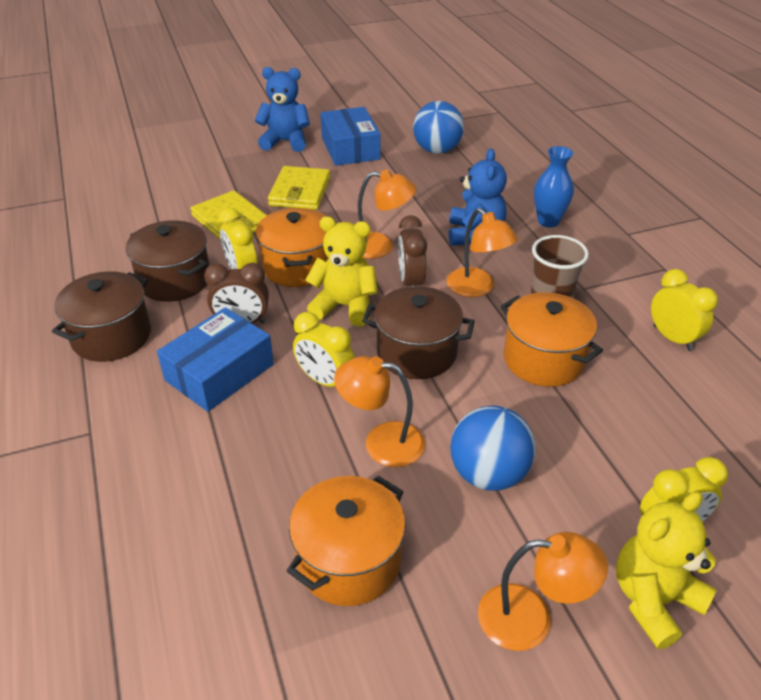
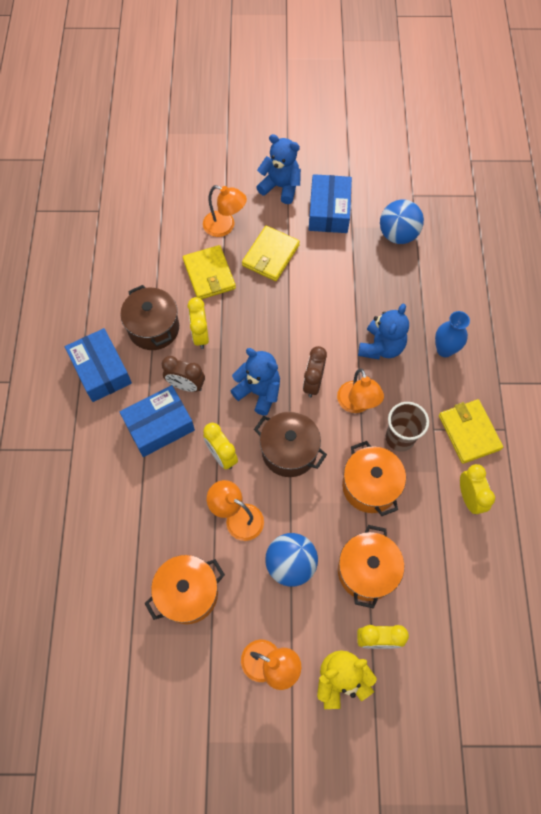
camera: 20 degrees right, 25 degrees up
brown pot [52,271,151,362] -> blue box [65,328,132,402]
orange pot [255,208,328,287] -> orange pot moved to [338,525,404,609]
yellow teddy bear [305,216,378,326] -> blue teddy bear [230,348,280,416]
orange lamp [358,170,416,259] -> orange lamp moved to [203,185,247,237]
none -> yellow wallet [439,399,503,464]

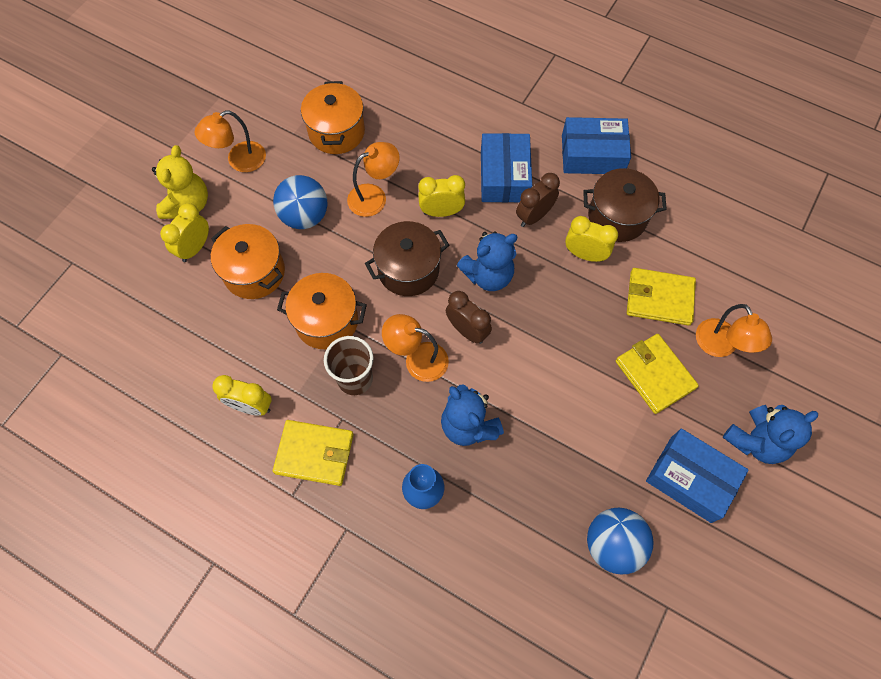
camera: 120 degrees right, 0 degrees up
orange lamp [203,185,247,237] -> orange lamp turned 75 degrees counterclockwise [696,304,772,357]

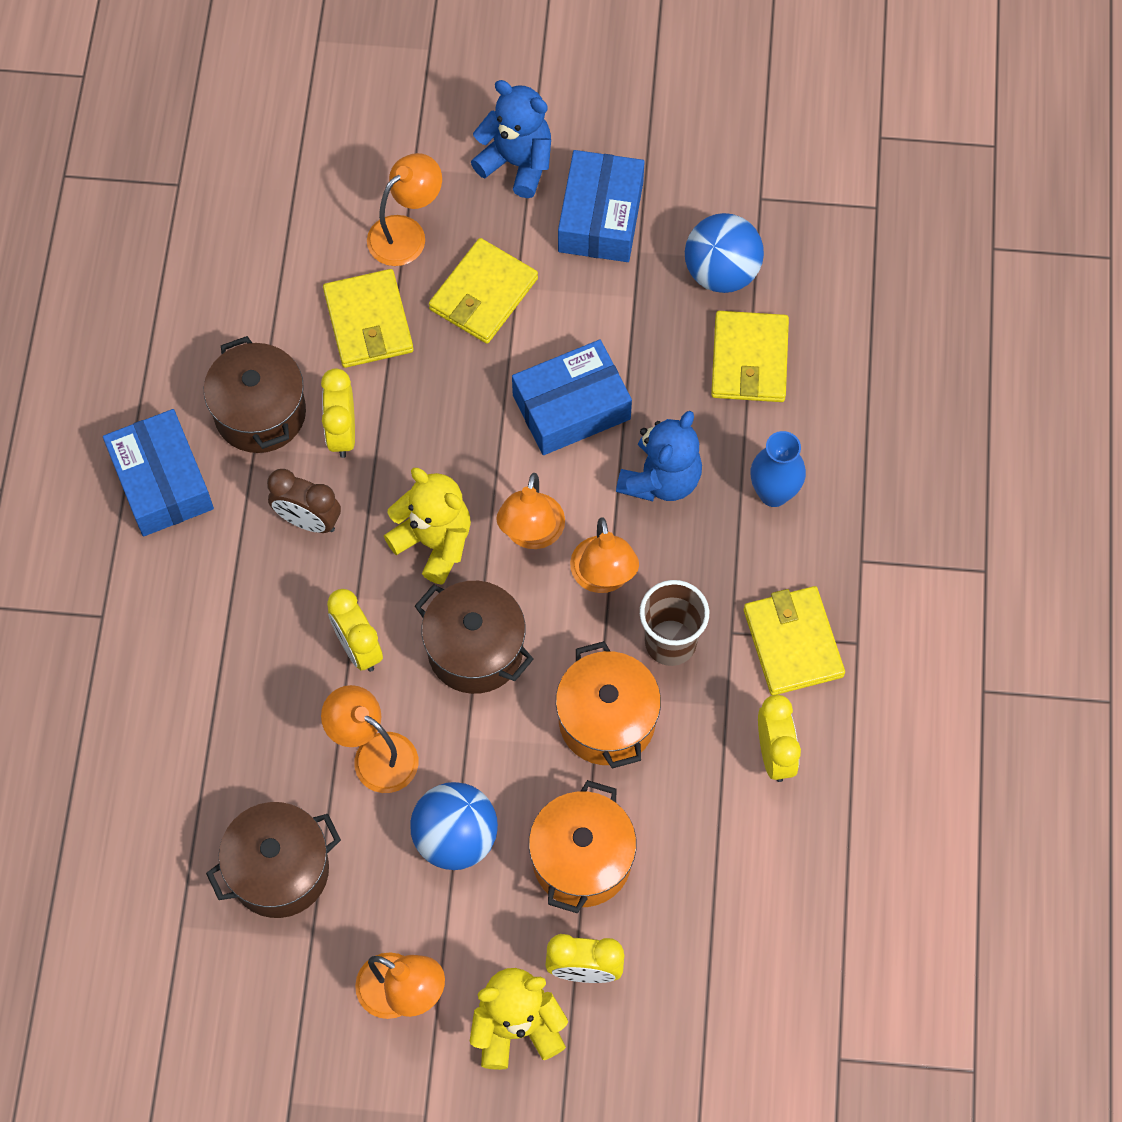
camera: 115 degrees left, 0 degrees up
orange pot [301,81,365,154] -> brown pot [206,802,341,918]
brown clock [446,291,492,344] -> orange lamp [496,473,565,549]
blue teddy bear [457,231,518,291] -> yellow teddy bear [384,468,471,584]
blue box [481,133,532,203] -> blue box moved to [512,340,632,455]
none -> yellow wallet [711,311,789,402]

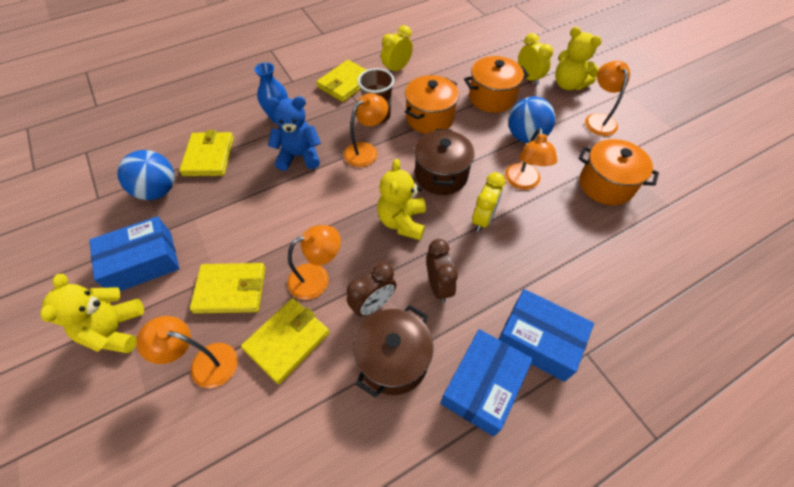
camera: 125 degrees left, 10 degrees down
brown pot [206,802,341,918] -> orange pot [579,139,659,205]
yellow clock [321,369,355,458] -> brown clock [347,263,396,317]
blue teddy bear [471,80,551,198] -> yellow teddy bear [40,274,144,353]
orange lamp [496,473,565,549] -> orange lamp moved to [287,225,341,300]
blue box [512,340,632,455] -> blue box moved to [498,289,594,382]
yellow wallet [711,311,789,402] -> yellow wallet turned 60 degrees counterclockwise [179,130,234,176]

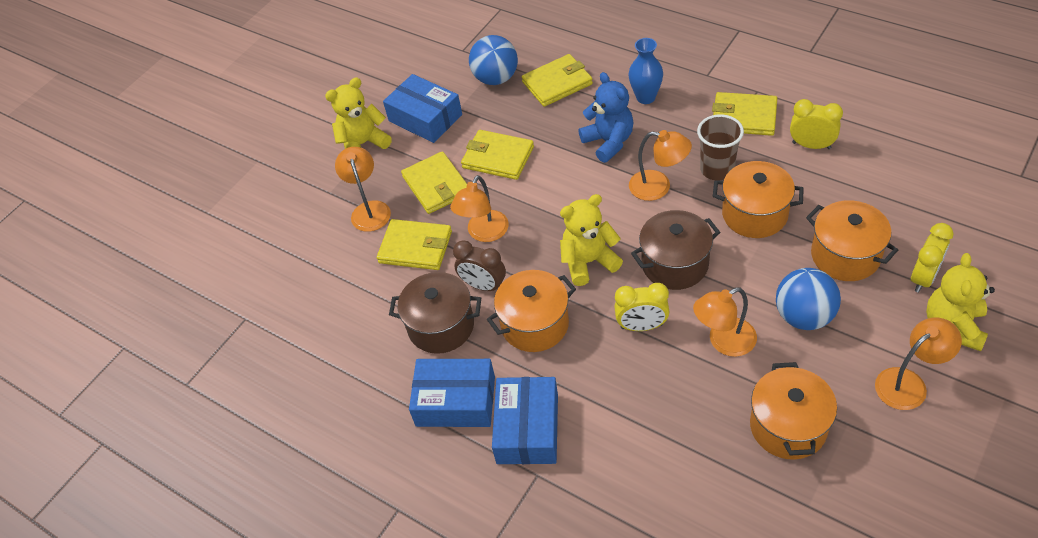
camera: 70 degrees right, 5 degrees down
orange lamp [287,225,341,300] -> orange lamp turned 75 degrees clockwise [450,175,509,242]
brown clock [426,239,458,303] -> orange pot [487,270,576,352]
none -> yellow wallet [461,130,534,180]

